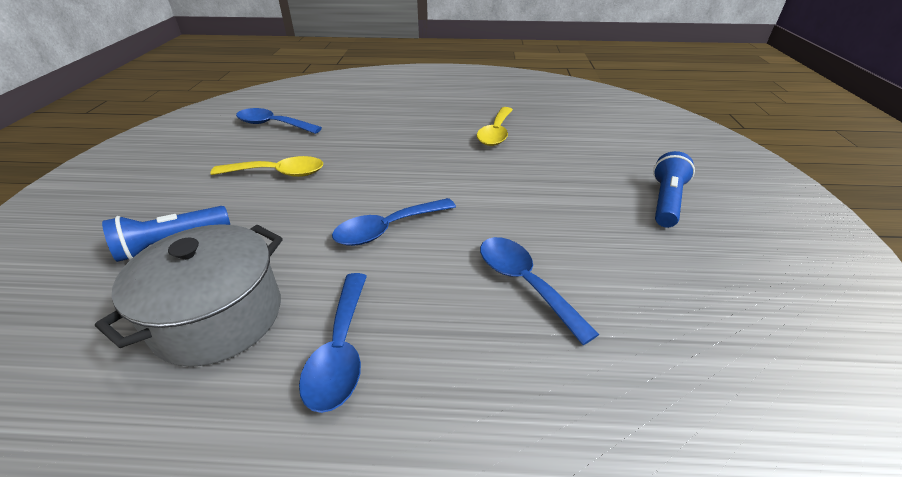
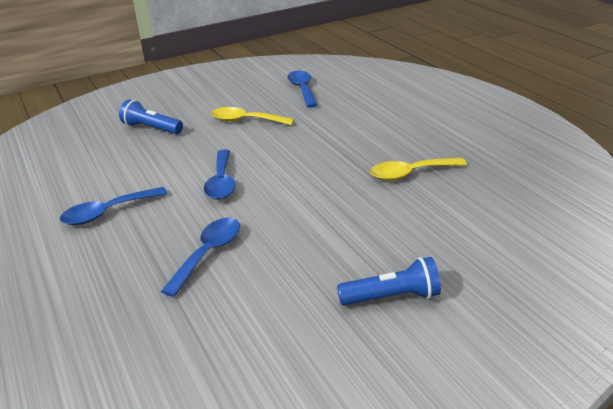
camera: 60 degrees right, 5 degrees down
grey pot [95,224,283,367] -> none
yellow spoon [210,156,323,177] -> yellow spoon turned 135 degrees clockwise [211,107,294,125]
blue spoon [332,198,456,246] -> blue spoon turned 120 degrees counterclockwise [204,149,236,200]

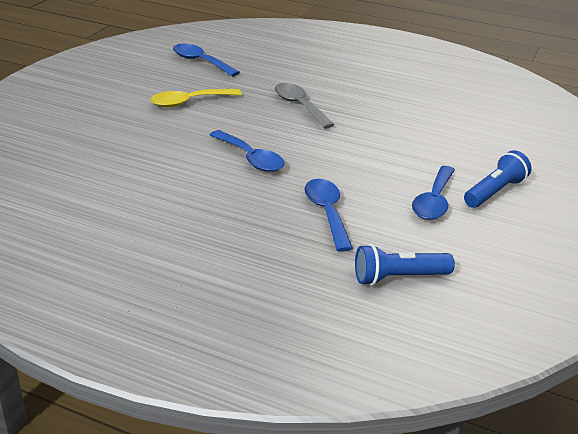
camera: 40 degrees left, 0 degrees up
blue spoon [60,187,168,225] -> blue spoon moved to [412,166,455,220]
blue flashlight [119,99,183,134] -> blue flashlight moved to [355,244,455,286]
yellow spoon [370,158,467,181] -> none
none -> grey spoon [275,83,334,129]

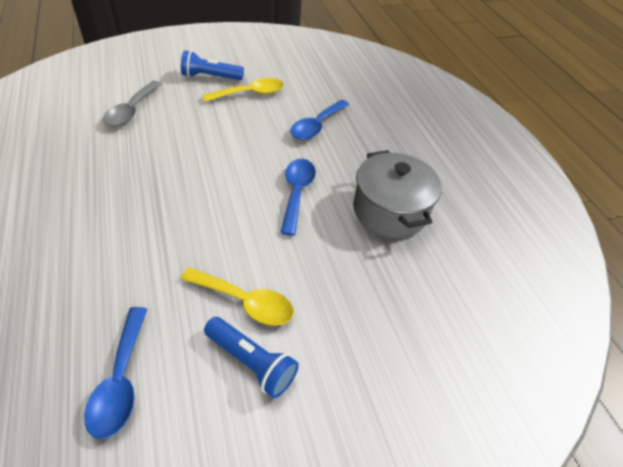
camera: 135 degrees left, 15 degrees up
grey spoon [275,83,334,129] -> grey spoon moved to [103,81,162,127]
blue flashlight [355,244,455,286] -> blue flashlight moved to [204,317,299,398]
blue spoon [412,166,455,220] -> yellow spoon [202,78,284,102]
none -> grey pot [353,150,442,238]

